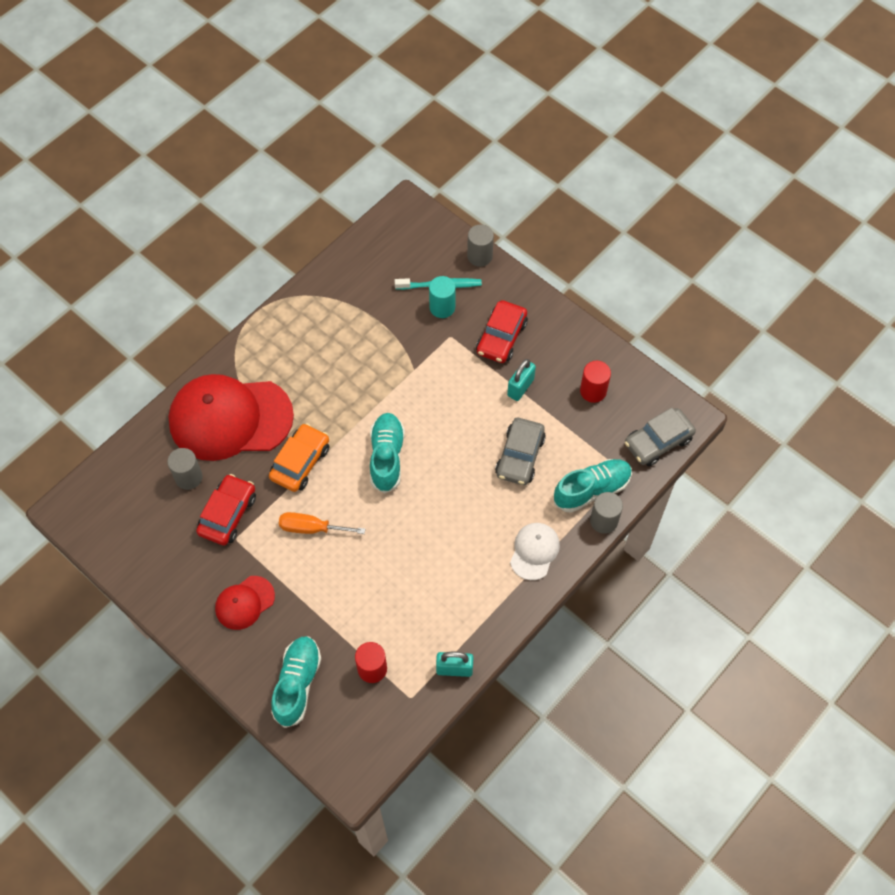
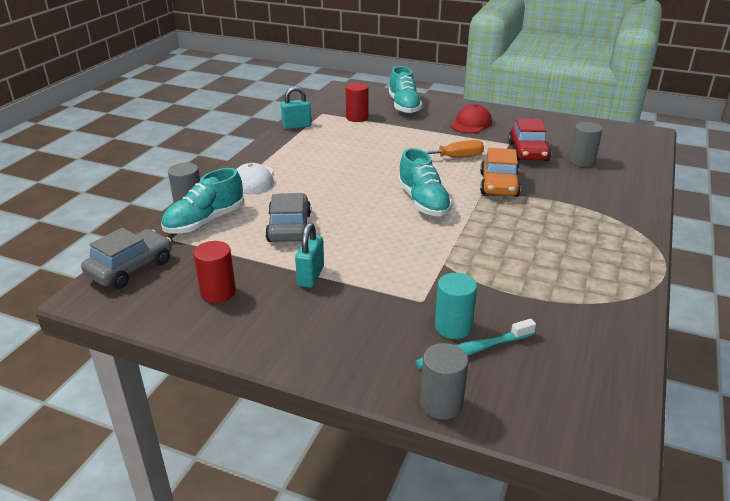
camera: 160 degrees right, 30 degrees down
red cap [168,374,294,461] -> none
red car [476,300,528,363] -> none

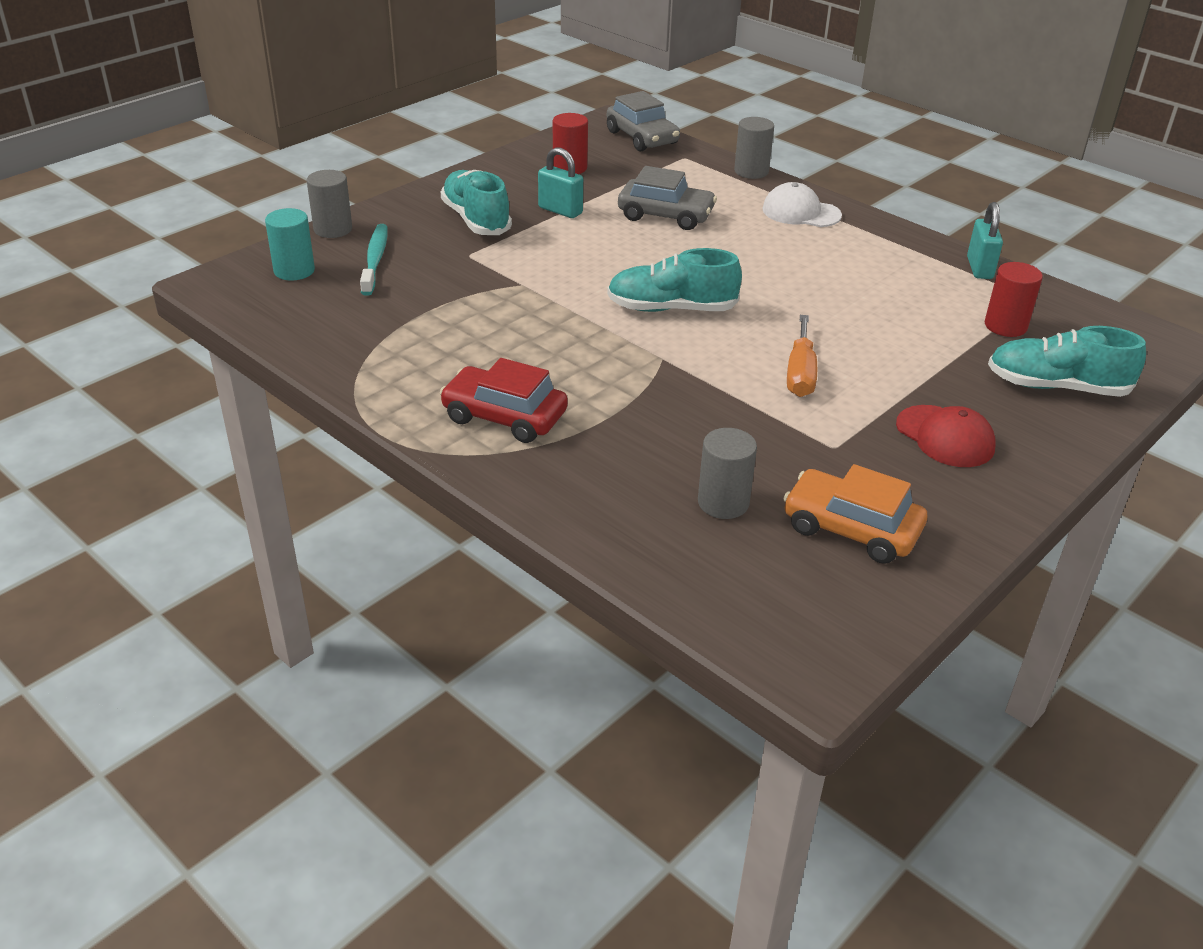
camera: 110 degrees right, 5 degrees up
turquoise shoe [161,168,244,234] -> turquoise shoe moved to [441,170,512,235]
turquoise cylinder [435,273,477,339] -> turquoise cylinder moved to [265,208,315,280]
orange car [480,148,521,197] -> orange car moved to [783,464,927,564]
red car [508,119,551,161] -> red car moved to [440,358,568,443]

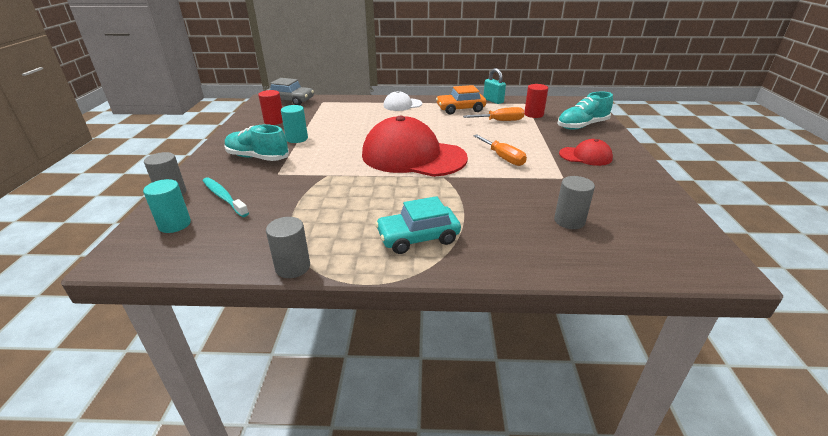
camera: 40 degrees left, 5 degrees down
red car [440,358,568,443] -> turquoise car [375,196,461,254]
turquoise padlock [538,147,583,218] -> turquoise cylinder [281,105,308,143]
turquoise shoe [607,248,742,312] -> red cap [362,116,468,177]
grey car [618,166,717,230] -> none
grey cylinder [734,117,774,179] -> grey cylinder moved to [266,217,310,278]
orange car [783,464,927,564] -> orange car moved to [436,85,486,115]
none -> orange screwdriver [463,107,524,121]

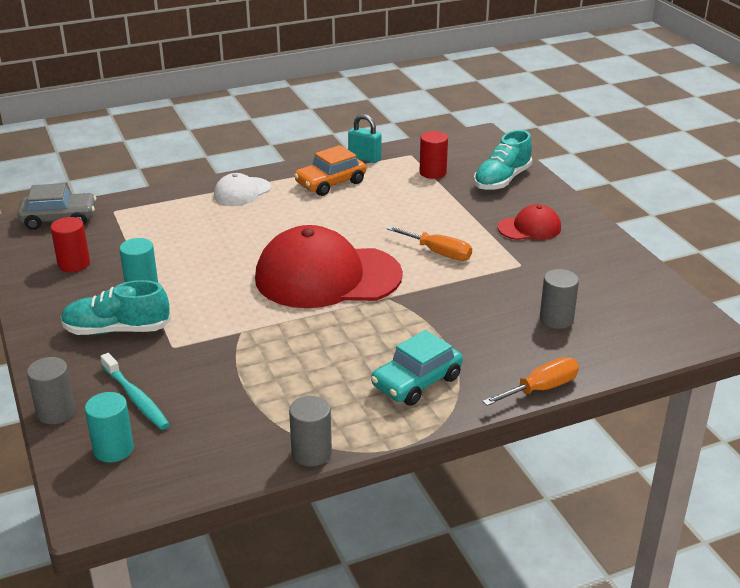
camera: 25 degrees left, 0 degrees up
turquoise toothbrush [203,177,249,217] -> turquoise toothbrush turned 150 degrees counterclockwise [100,353,170,430]
orange screwdriver [463,107,524,121] -> orange screwdriver moved to [482,357,579,406]

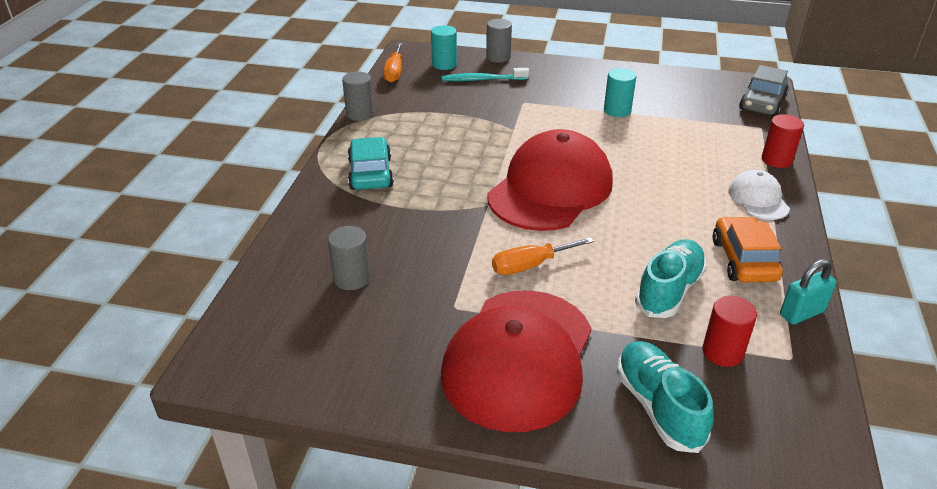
camera: 125 degrees right, 5 degrees up
red cylinder [50,217,90,272] -> red cylinder moved to [762,114,804,168]
turquoise shoe [61,280,171,335] -> turquoise shoe moved to [635,239,707,318]
orange screwdriver [482,357,579,406] -> orange screwdriver moved to [383,43,402,83]
red cap [498,204,561,240] -> red cap [441,290,592,432], size x2.12

